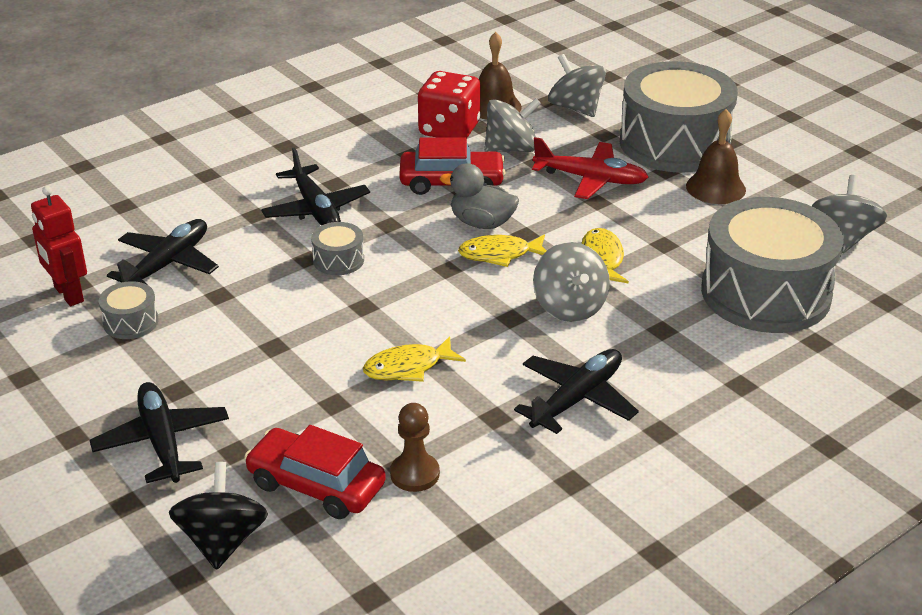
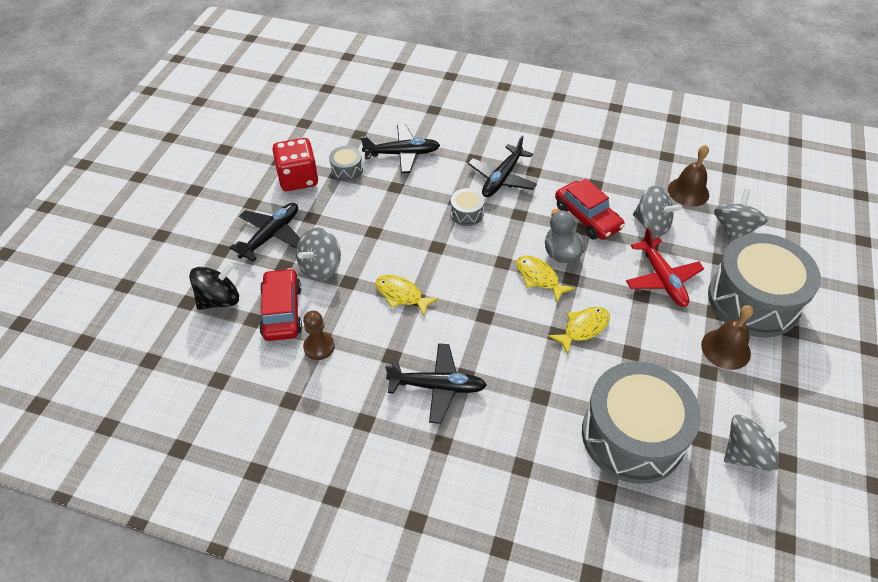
camera: 55 degrees right, 15 degrees up
red robot [31,186,87,306] -> none
red dice [418,71,481,138] -> red dice moved to [272,138,318,191]
grey spinning top [533,242,610,322] -> grey spinning top moved to [296,227,341,281]

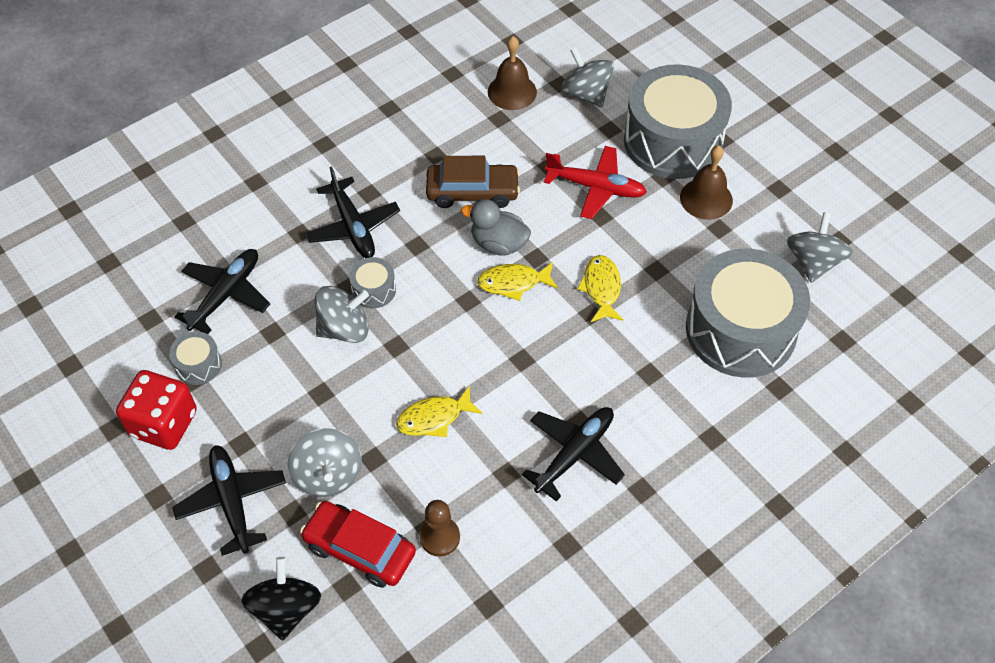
camera: 55 degrees left, 5 degrees up
red car [555,179,625,240] -> brown car [426,156,520,208]
grey spinning top [633,185,682,236] -> grey spinning top moved to [315,286,369,343]

